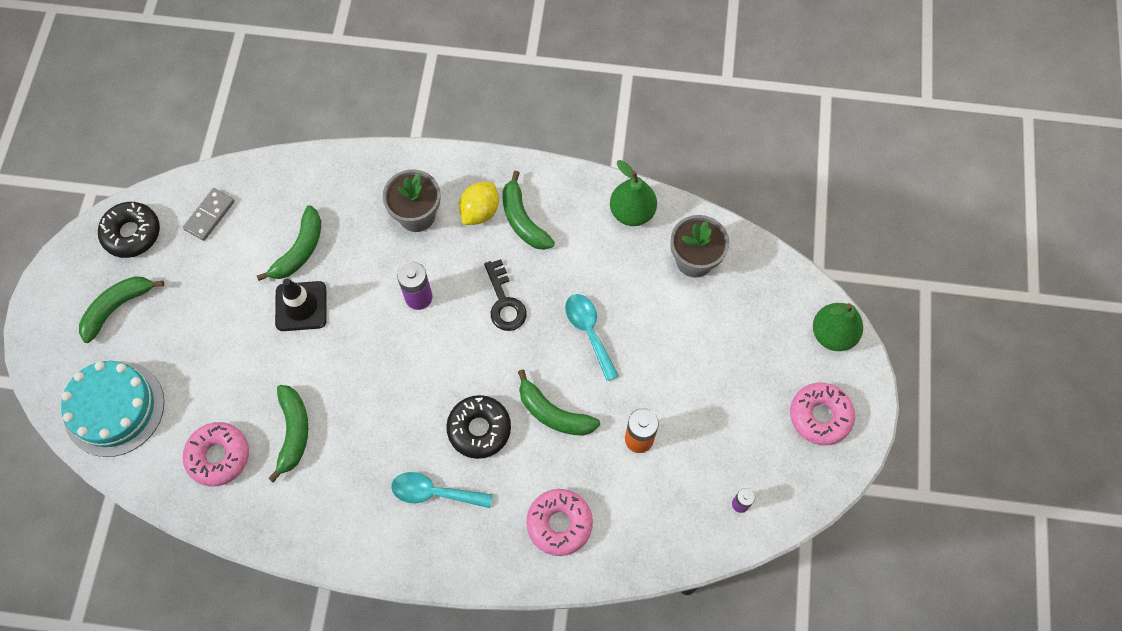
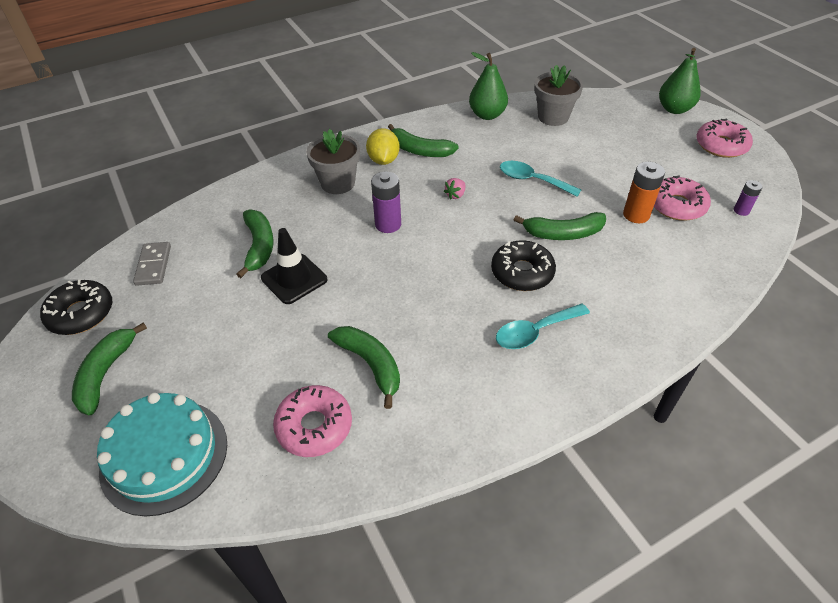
camera: 35 degrees left, 20 degrees down
black key [484,259,527,331] -> pink strawberry [444,178,465,200]
pink donut [526,489,593,556] -> pink donut moved to [654,175,711,221]

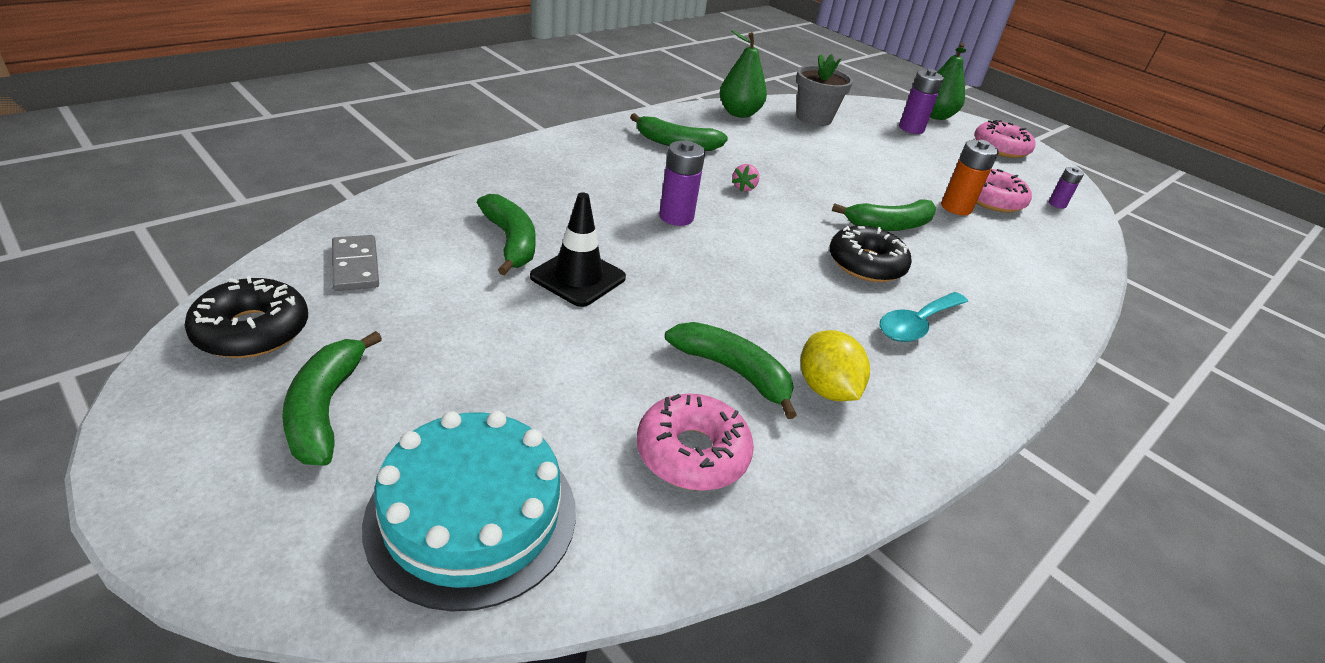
camera: 20 degrees left, 10 degrees down
grey flower pot [306,129,360,194] -> none
yellow lemon [366,128,400,165] -> yellow lemon moved to [801,330,870,401]
turquoise spoon [500,161,581,197] -> none
none -> purple battery [899,69,944,134]

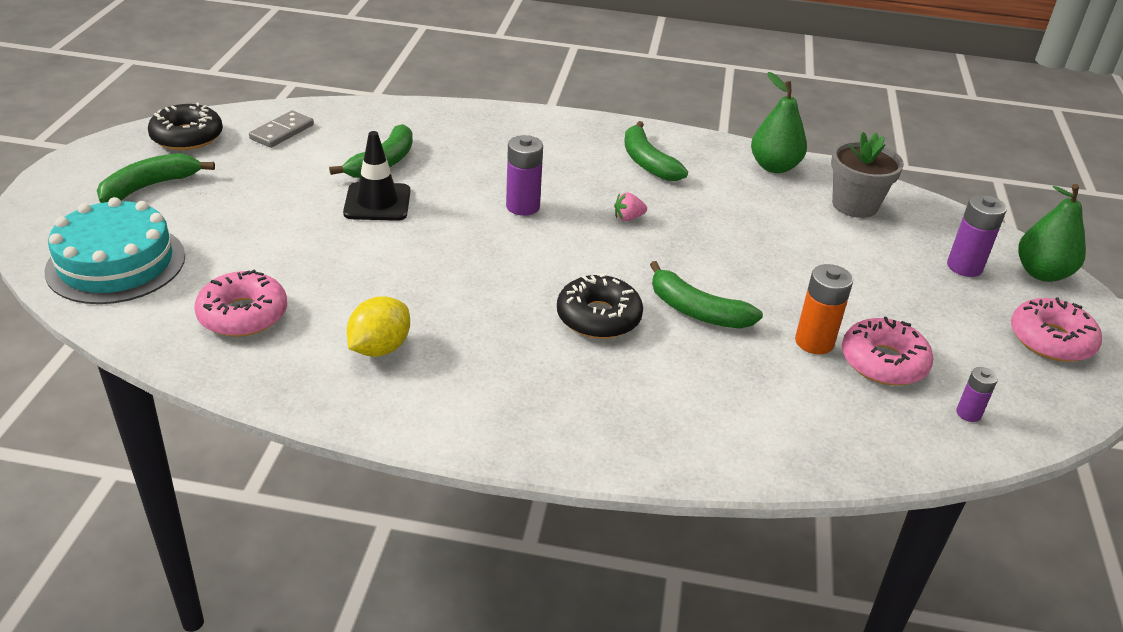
camera: 55 degrees right, 0 degrees up
green banana [665,322,797,419] -> none
turquoise spoon [880,292,968,342] -> none

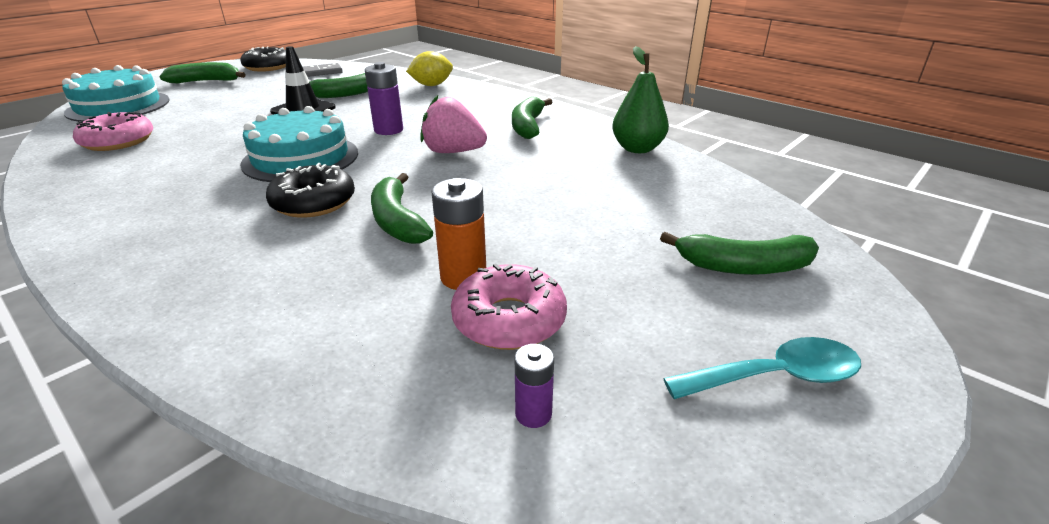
camera: 35 degrees right, 5 degrees down
yellow lemon [347,296,410,357] -> yellow lemon moved to [406,51,453,86]
pink strawberry [614,192,647,221] -> pink strawberry [420,95,487,153], size x2.10
grey flower pot [831,132,904,218] -> none
purple battery [947,195,1007,277] -> green banana [660,232,819,275]
pink donut [1011,297,1102,362] -> turquoise spoon [663,337,861,399]
green pear [1018,184,1086,282] -> none
none -> turquoise cake [240,106,358,182]

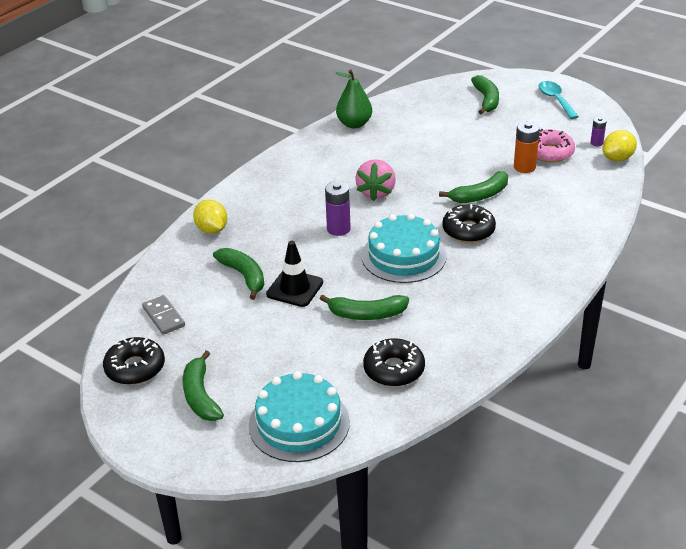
camera: 95 degrees left, 5 degrees up
pink donut [73,112,153,151] -> black donut [363,338,425,387]
green banana [512,96,552,139] -> green banana moved to [320,294,409,320]
none -> yellow lemon [602,130,637,161]

